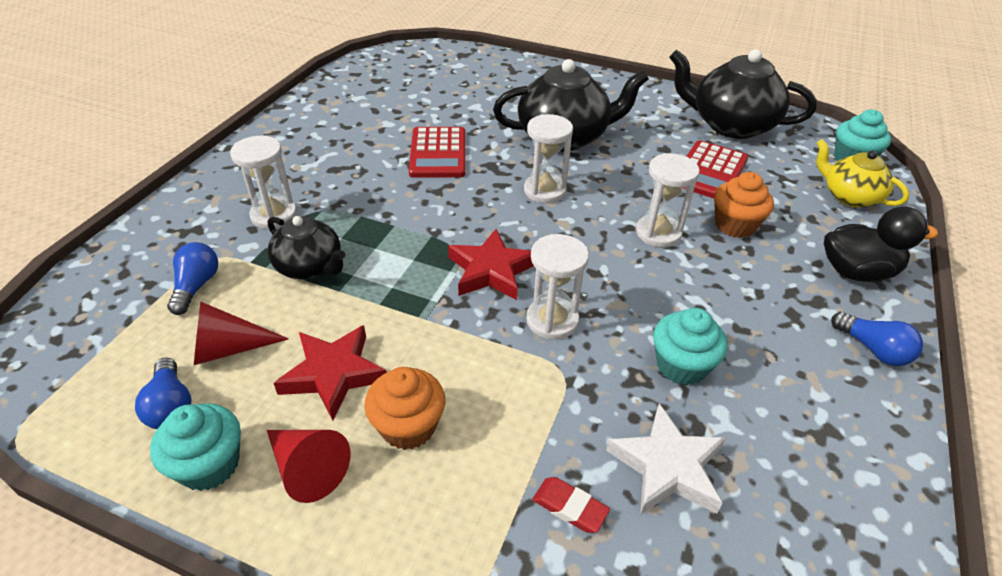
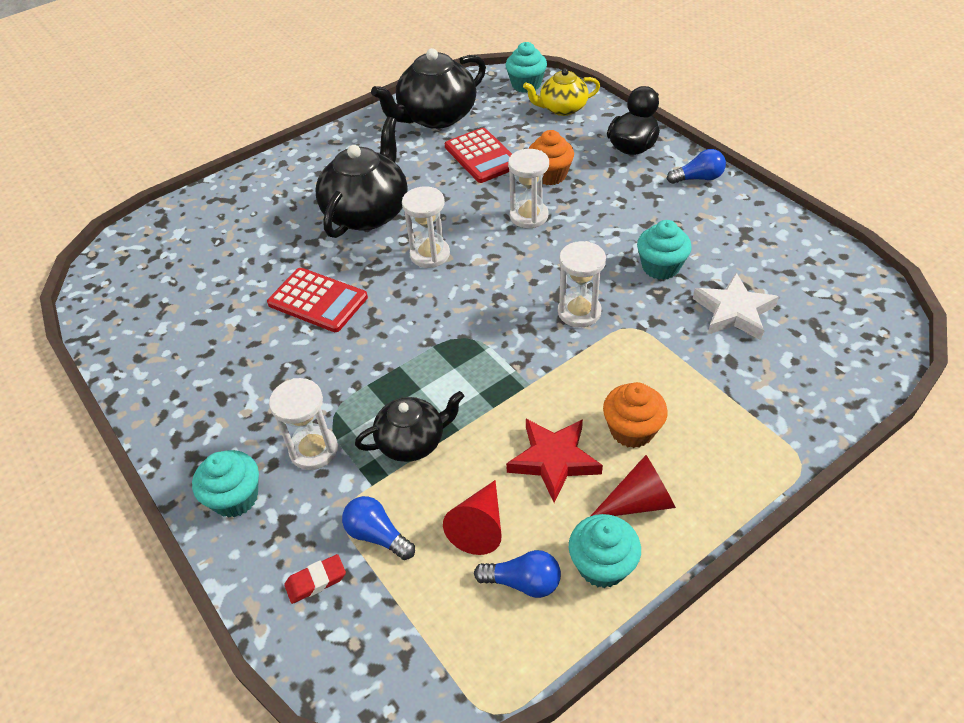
camera: 55 degrees left, 5 degrees up
red star [448,229,534,300] -> none
red eraser [532,477,610,533] -> red eraser moved to [284,554,346,604]
none -> turquoise cupcake [192,450,259,518]

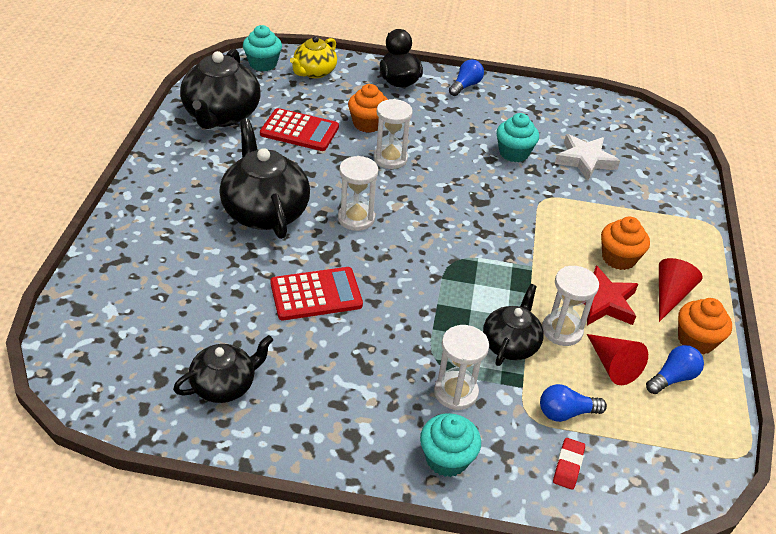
camera: 50 degrees left, 5 degrees down
white hourglass [558,241,606,328] -> white hourglass moved to [542,266,599,346]
turquoise cupcake [569,514,641,588] -> orange cupcake [678,298,732,354]
none -> black teapot [173,335,273,403]

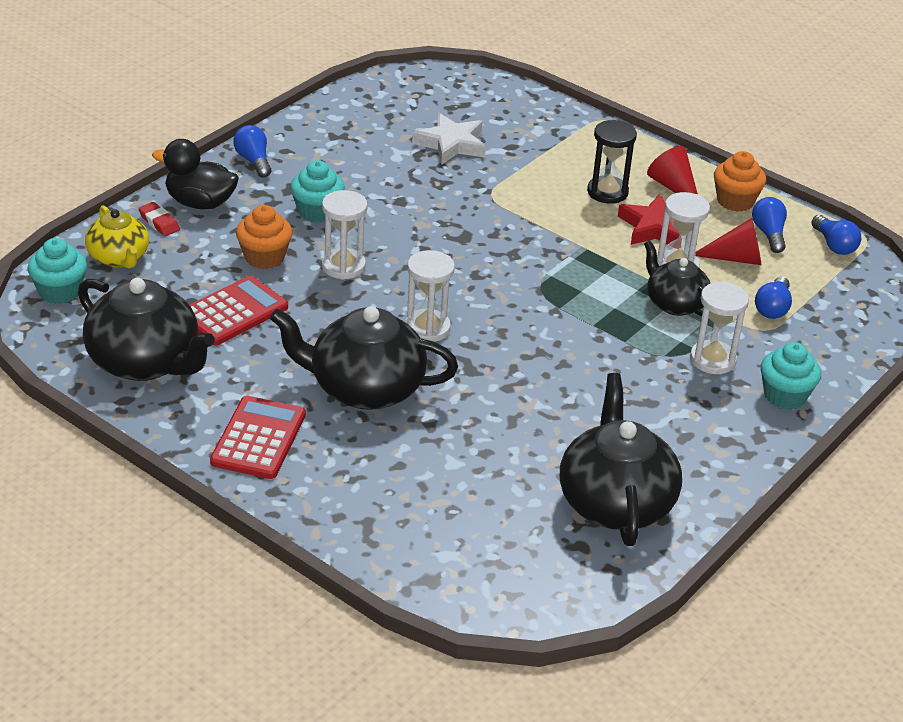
camera: 60 degrees left, 5 degrees down
black teapot [173,335,273,403] -> black teapot [560,373,682,546], size x1.67
red calculator [270,267,363,320] -> red calculator moved to [210,396,306,479]
turquoise cupcake [496,113,539,162] -> turquoise cupcake moved to [290,160,345,223]
red eraser [553,438,585,490] -> red eraser moved to [138,202,180,236]
orange cupcake [601,217,650,270] -> black hourglass [587,120,637,204]
none -> blue light bulb [811,215,861,255]

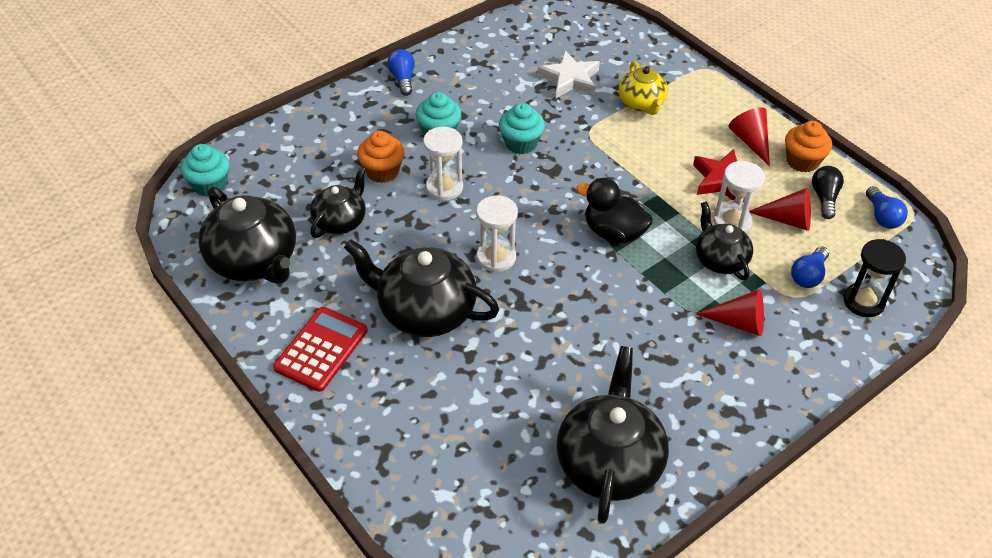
camera: 15 degrees right, 10 degrees up
yellow teapot [85,205,149,269] -> yellow teapot moved to [619,61,668,115]
red eraser [138,202,180,236] -> none
black duck [152,139,239,210] -> black duck moved to [576,178,653,244]
red calculator [190,276,288,345] -> black teapot [310,167,366,238]
black hourglass [587,120,637,204] -> black hourglass moved to [843,239,906,317]
white hourglass [690,281,749,374] -> red cone [696,289,764,336]
blue light bulb [752,197,787,253] -> black light bulb [812,166,844,219]
turquoise cupcake [761,342,821,410] -> turquoise cupcake moved to [499,103,545,154]

